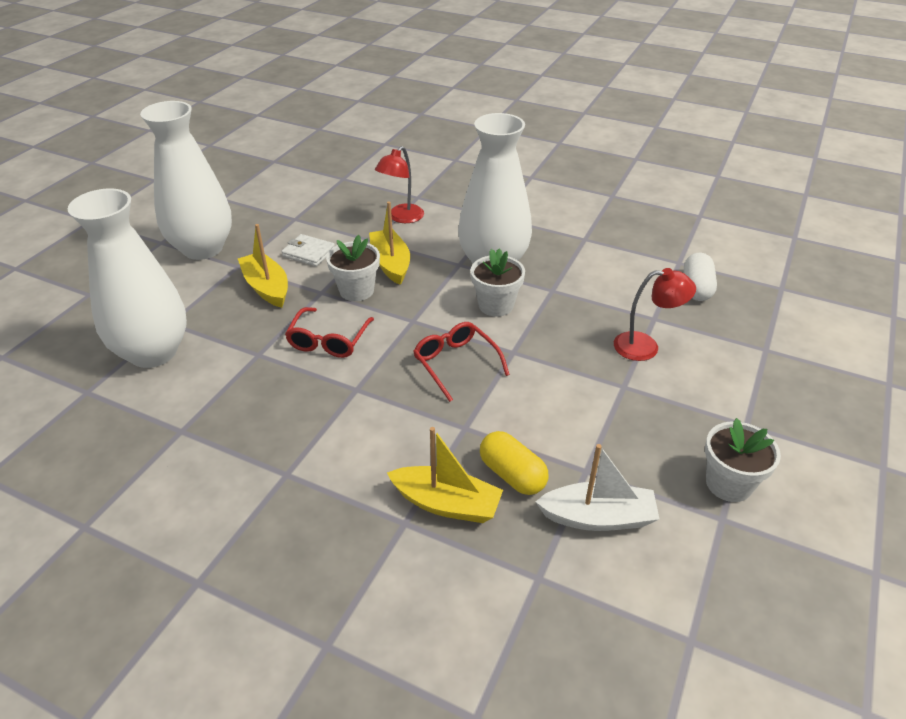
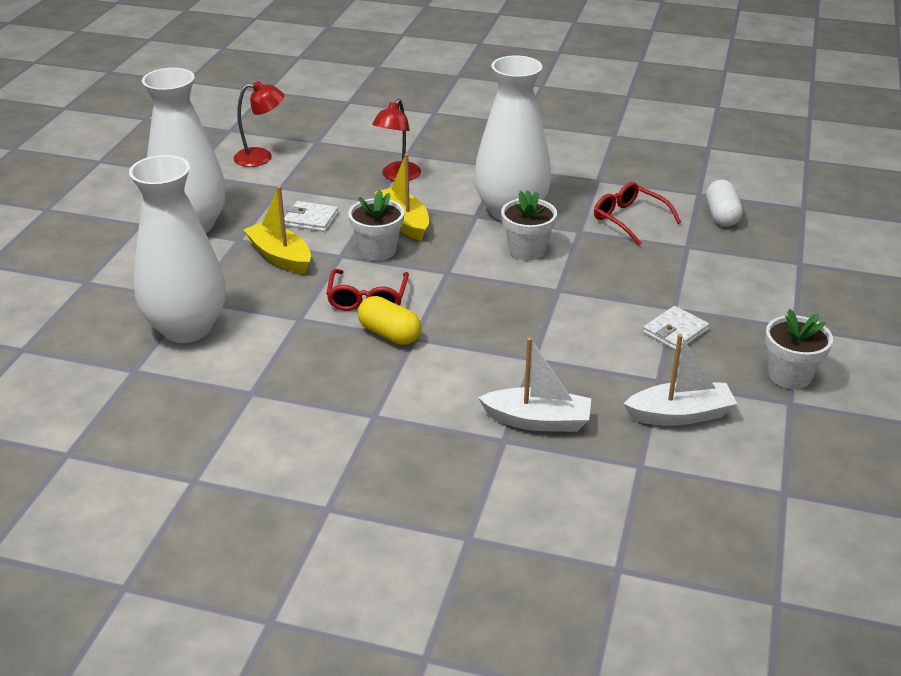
camera: 10 degrees left, 5 degrees down
yellow boat [387,427,503,523] -> white boat [478,337,591,432]
red glasses [413,322,510,402] -> red glasses moved to [594,182,681,246]
yellow capsule [480,431,549,495] -> yellow capsule moved to [358,296,421,345]
red lamp [614,268,696,361] -> red lamp moved to [233,81,284,167]
none -> white wallet [643,306,709,351]

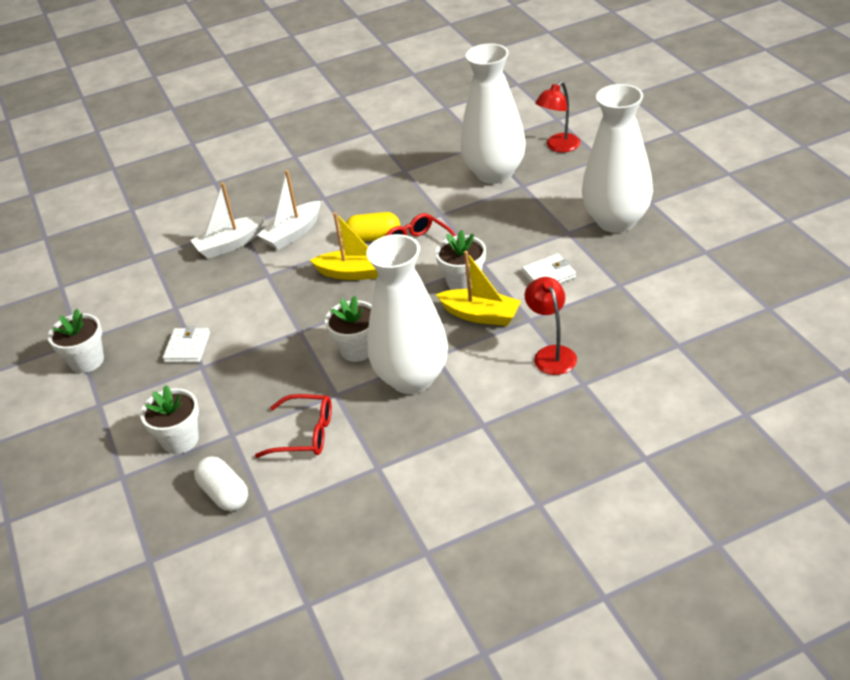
camera: 145 degrees right, 5 degrees up
red lamp [233,81,284,167] -> red lamp moved to [535,81,580,152]
yellow boat [244,186,311,274] -> yellow boat moved to [310,212,378,280]
white boat [624,334,737,426] -> white boat moved to [257,170,320,250]
none -> white flower pot [140,385,199,454]

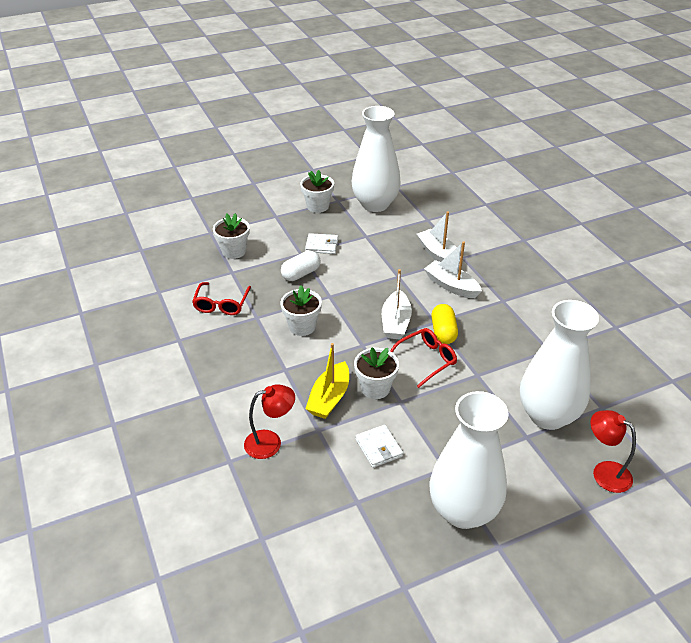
camera: 85 degrees right, 0 degrees up
white capsule [194,456,248,511] -> white capsule moved to [281,251,320,281]
yellow boat [310,212,378,280] -> white boat [382,269,412,339]
white vase [366,234,448,394] -> white vase moved to [352,106,401,212]

